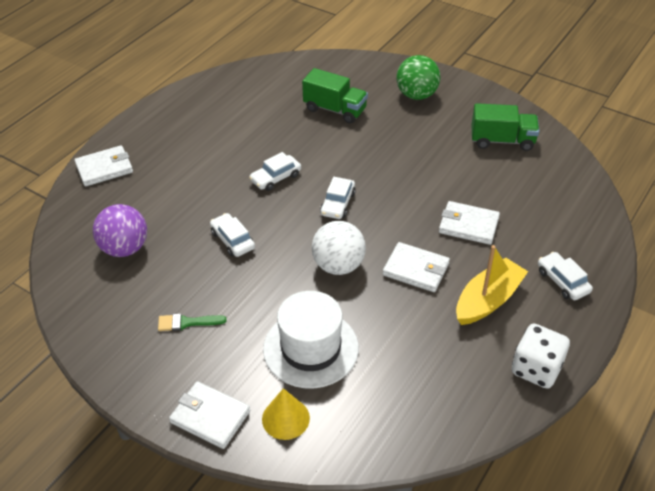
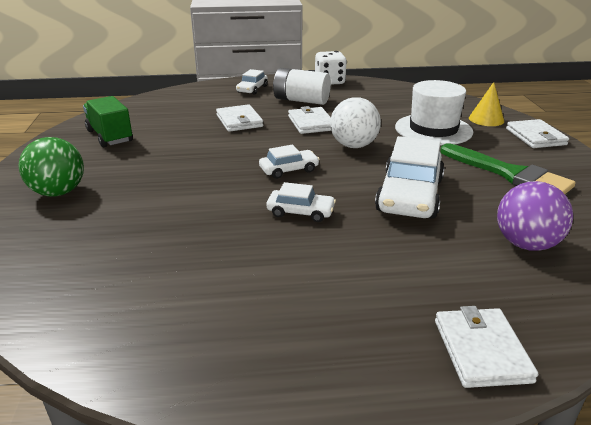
camera: 130 degrees left, 15 degrees down
white wallet [74,145,133,187] -> white wallet turned 60 degrees clockwise [435,306,538,388]
green brush [158,313,226,331] -> green brush [440,143,575,194], size x2.09
white car [210,213,255,257] -> white car [375,136,445,219], size x1.90
green truck [302,68,368,124] -> none
yellow boat [456,245,528,325] -> white battery [273,68,331,105]

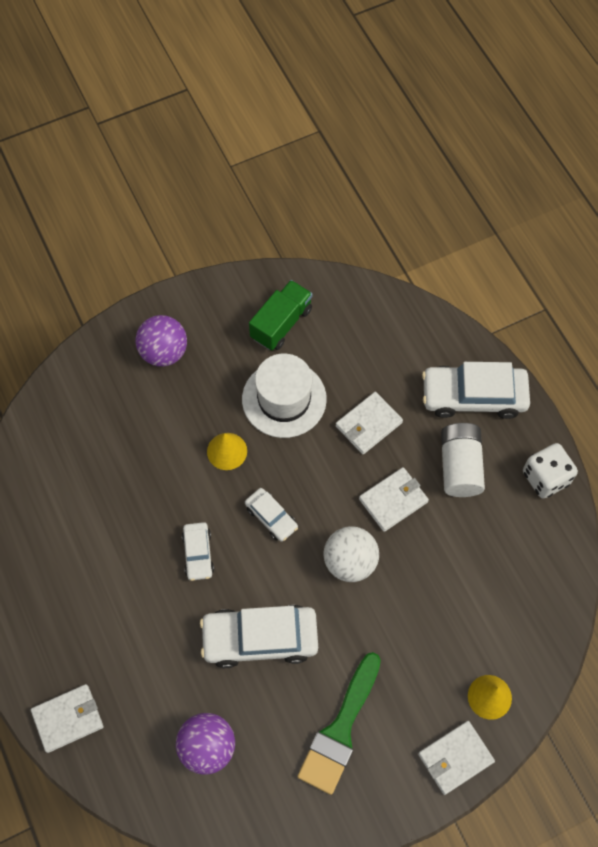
camera: 70 degrees right, 35 degrees up
green ball [19,137,84,197] -> purple ball [136,315,187,367]
white car [236,69,268,95] -> white car [422,362,530,419], size x1.90
white hat [395,80,473,145] -> white hat moved to [242,354,327,438]
none -> yellow cone [207,433,247,470]

